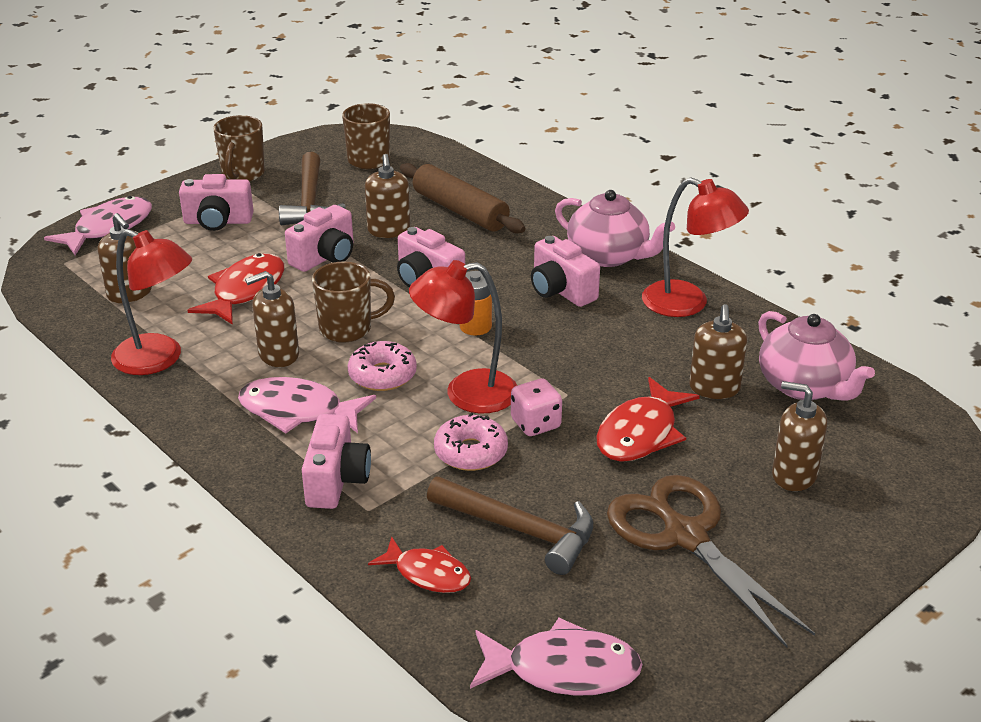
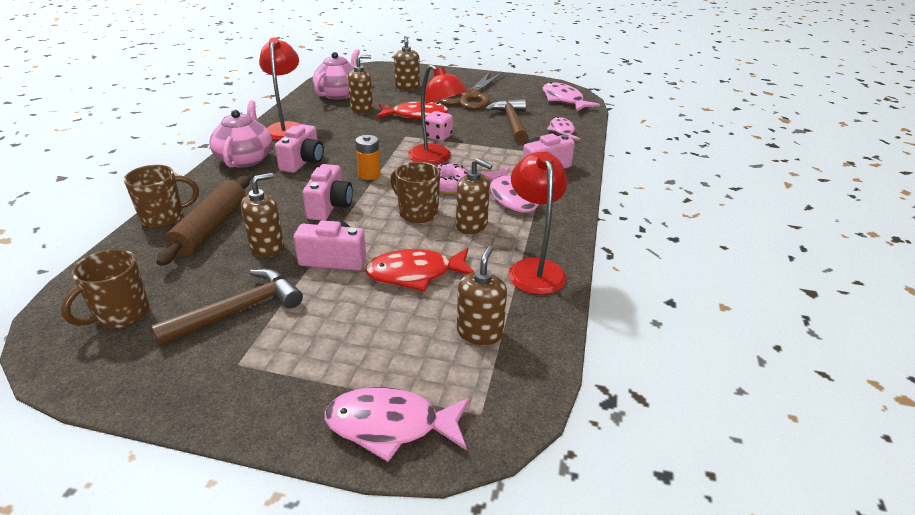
camera: 125 degrees left, 0 degrees up
pink camera [179,174,254,231] -> none
brown mug [213,115,265,182] -> brown mug moved to [124,165,199,228]
red fish [368,536,471,593] -> pink fish [547,117,580,140]
pink donut [434,413,508,471] -> none

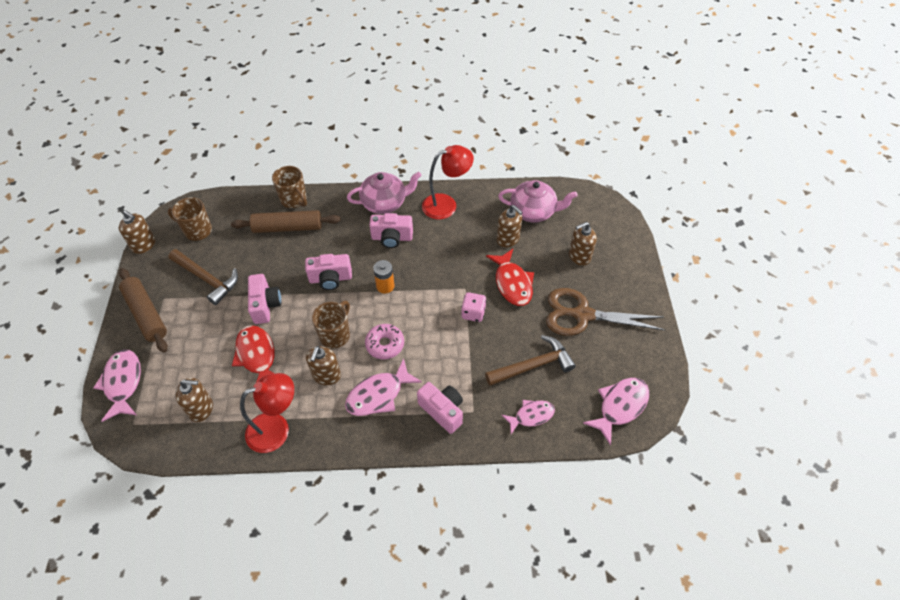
camera: 75 degrees right, 20 degrees up
brown soap dispenser [241,173,284,257] -> brown soap dispenser moved to [119,210,155,254]
red lamp [408,65,468,165] -> none
none -> brown rolling pin [119,268,168,353]

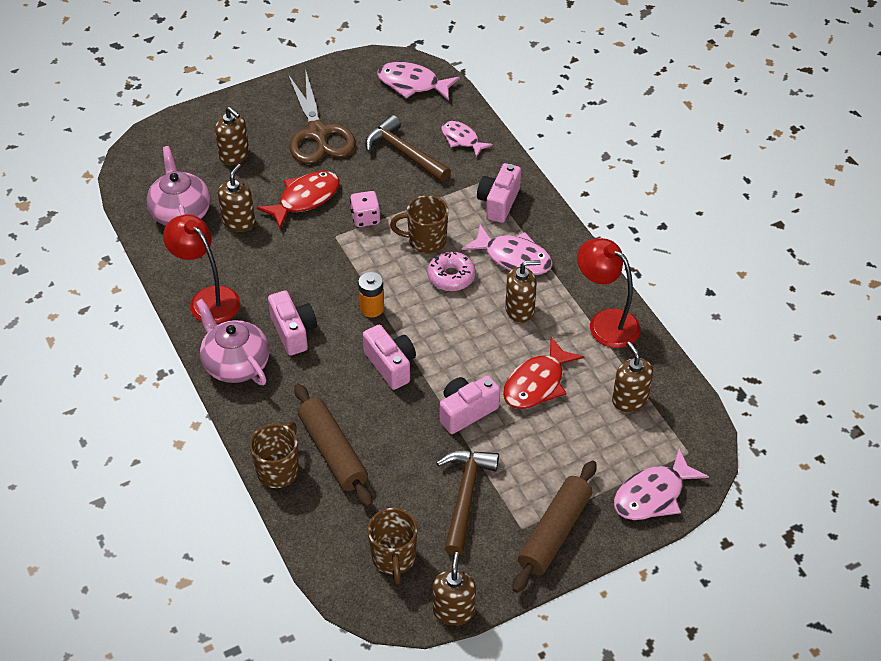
camera: 115 degrees left, 5 degrees down
brown mug [312,301,350,348] -> brown mug moved to [390,195,448,254]

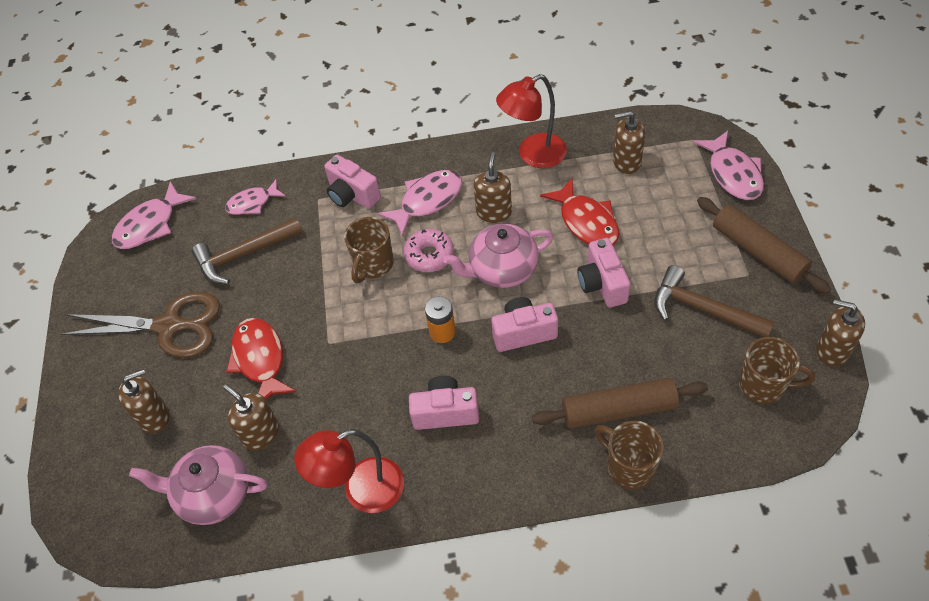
camera: 65 degrees left, 5 degrees up
pink teapot [196,299,269,385] -> pink teapot moved to [443,223,553,288]
pink dice [350,191,380,227] -> none

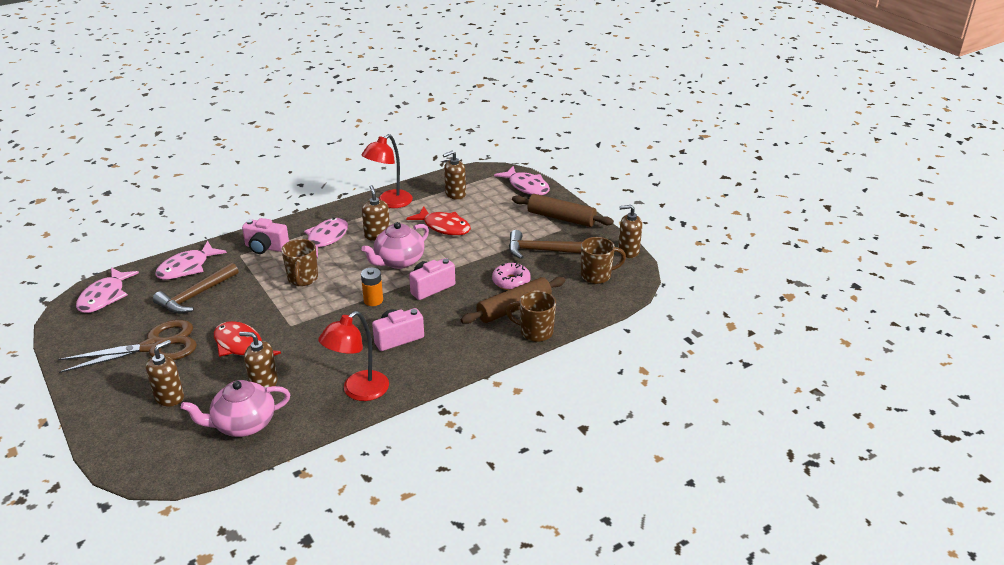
camera: 30 degrees left, 20 degrees down
pink fish [225,179,286,215] -> pink fish [155,241,227,280], size x1.51
pink donut [404,229,454,272] -> pink donut moved to [492,262,531,290]
pink camera [578,238,631,308] -> none

